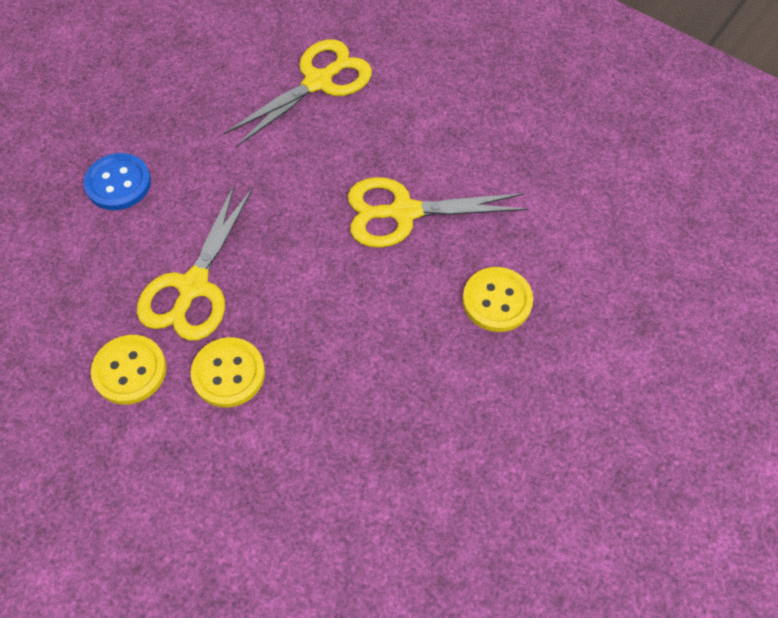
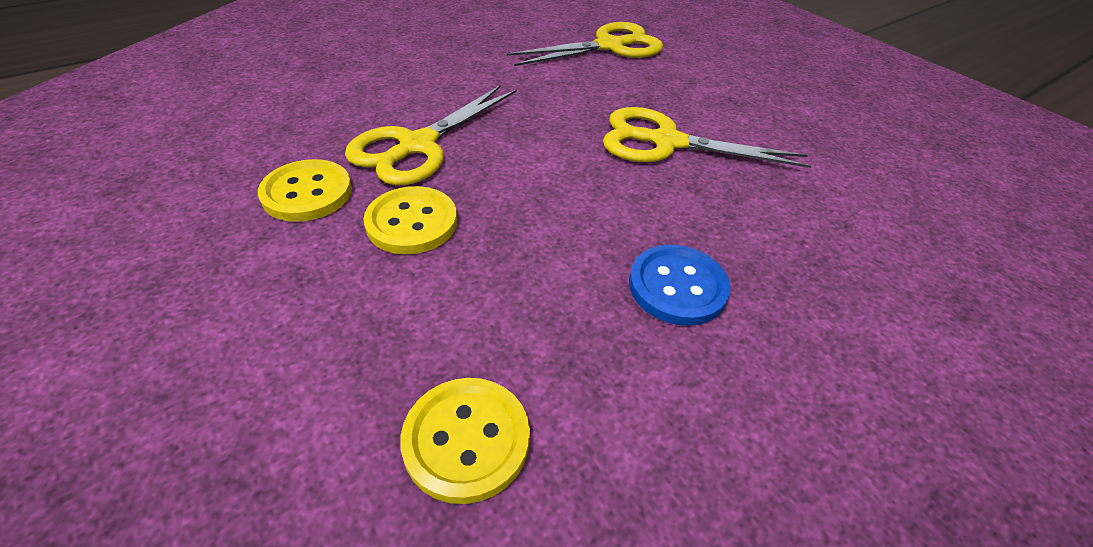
camera: 15 degrees right, 15 degrees down
blue button [84,153,151,210] -> blue button moved to [629,245,731,326]
yellow button [463,267,533,332] -> yellow button moved to [400,378,530,504]

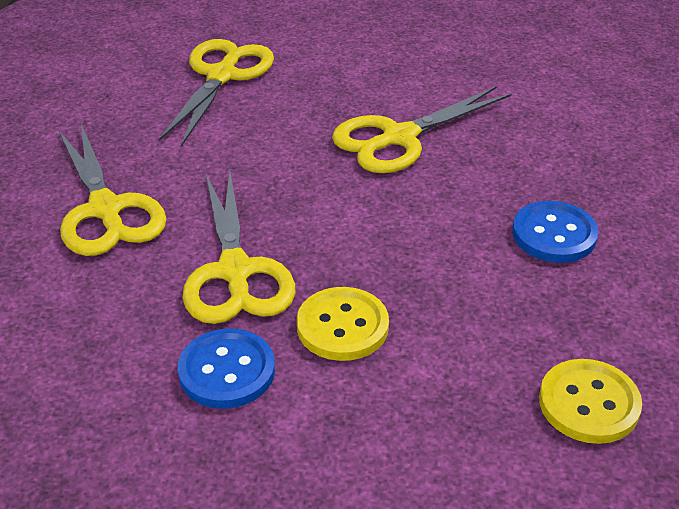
camera: 45 degrees left, 5 degrees down
yellow button [258,159,352,222] -> blue button [177,328,275,409]
none -> yellow scissors [59,124,167,256]

